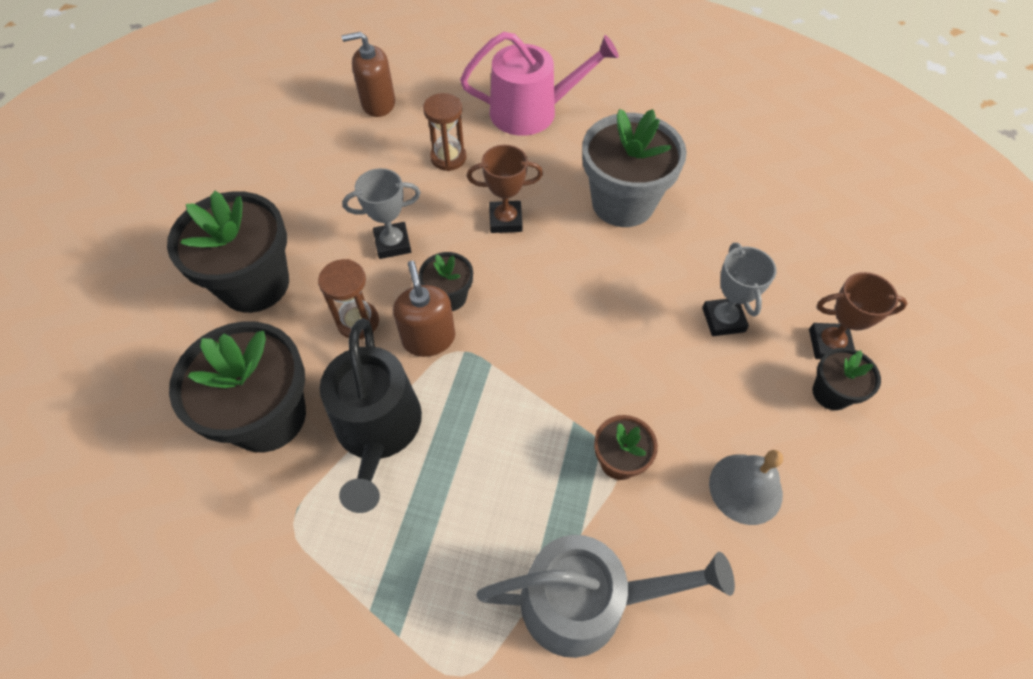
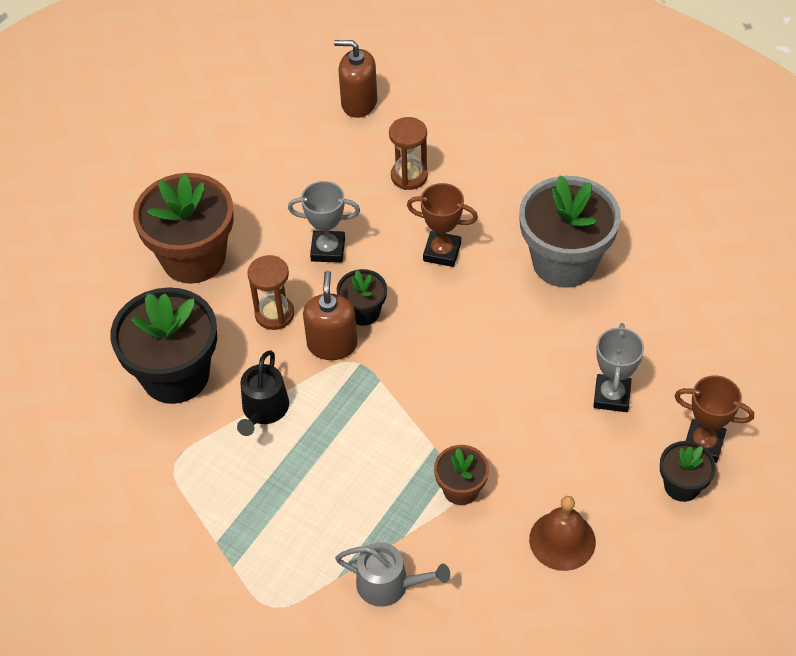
camera: 20 degrees right, 5 degrees down
black flower pot [167,191,289,313] -> brown flower pot [133,173,234,284]
black watering can [320,318,422,513] -> black watering can [237,350,289,436], size x0.60
pink watering can [460,32,619,136] -> none
grey watering can [477,535,735,658] -> grey watering can [335,542,450,607], size x0.60
grey bell [709,450,783,525] -> brown bell [529,496,596,571]

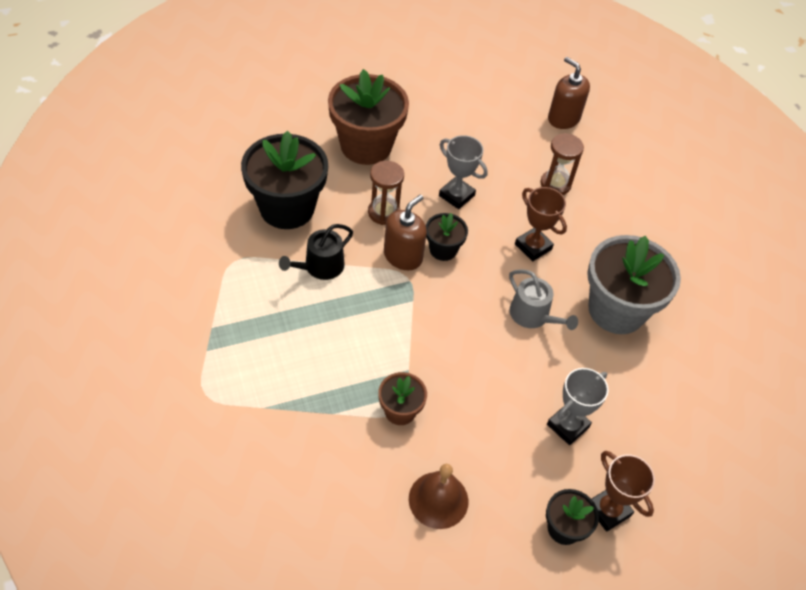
camera: 30 degrees right, 0 degrees up
grey watering can [335,542,450,607] -> grey watering can moved to [509,269,578,330]

